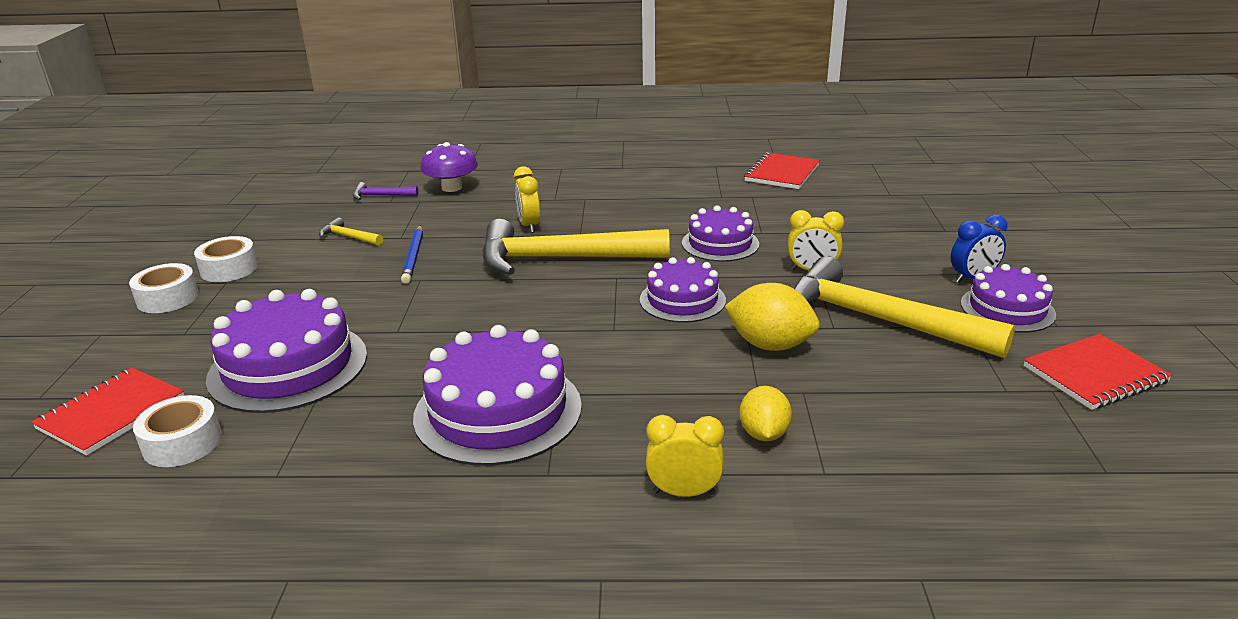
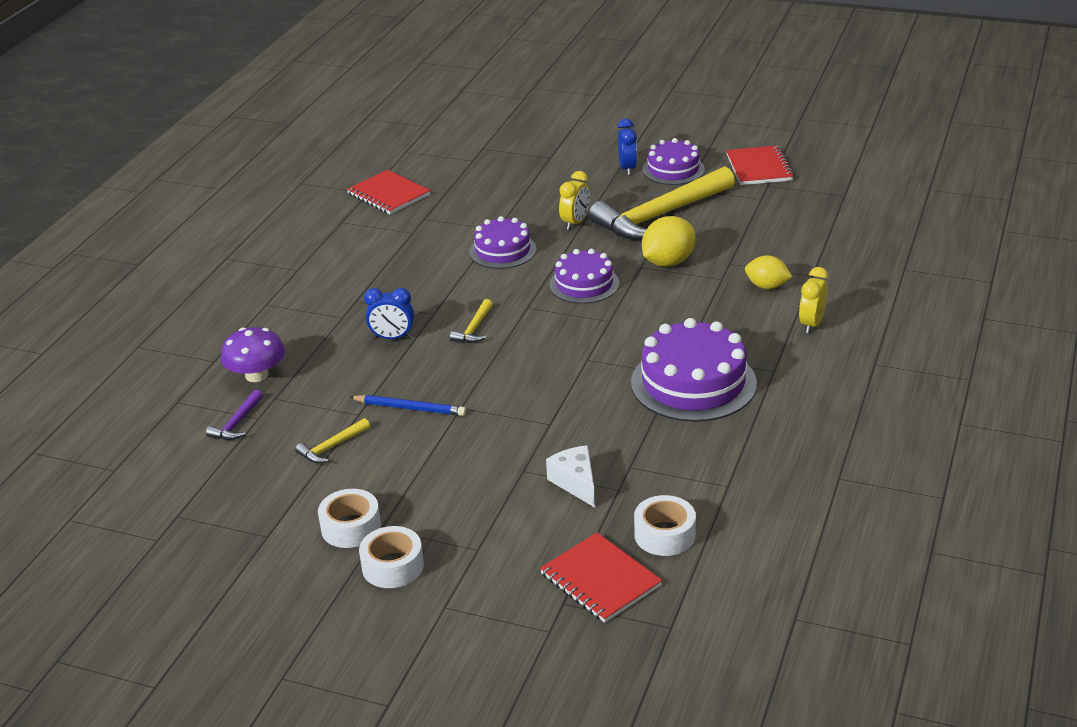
camera: 70 degrees left, 5 degrees up
purple cake [206,289,367,413] -> white cheese [546,445,595,507]
yellow hammer [482,219,670,275] -> yellow hammer [450,299,493,343], size x0.40
yellow clock [514,166,540,233] -> blue clock [364,288,414,339]

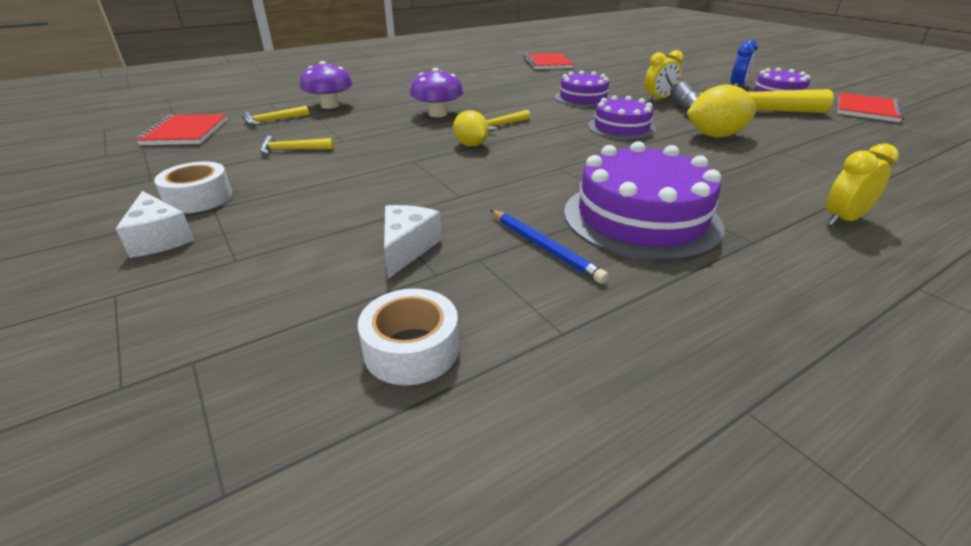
camera: 35 degrees right, 0 degrees up
purple hammer [206,390,263,440] -> yellow hammer [242,106,309,126]
blue pencil [349,395,466,416] -> blue pencil moved to [490,210,608,284]
white tape [359,526,424,588] -> white cheese [115,191,194,258]
blue clock [364,288,414,339] -> purple mushroom [410,68,463,117]
red notebook [540,532,662,623] -> red notebook moved to [136,114,228,145]
yellow lemon [745,255,793,289] -> yellow lemon moved to [453,110,489,146]

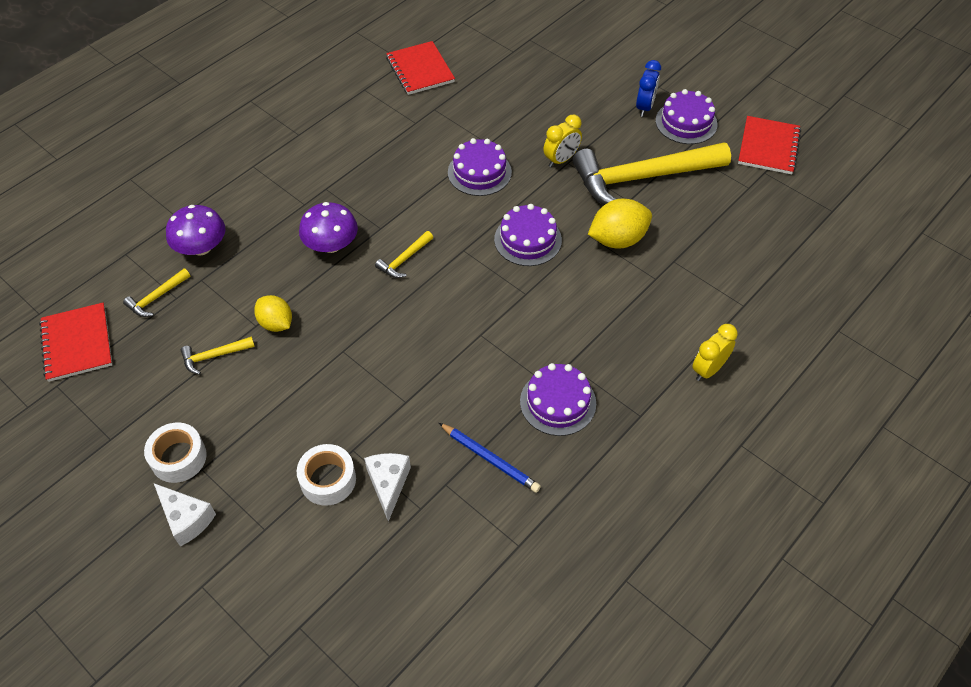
camera: 15 degrees left, 20 degrees up
white tape [358,289,459,385] -> white tape moved to [297,444,356,506]
yellow lemon [453,110,489,146] -> yellow lemon moved to [254,295,292,332]
purple cake [564,141,724,261] -> purple cake [520,363,596,436], size x0.62

